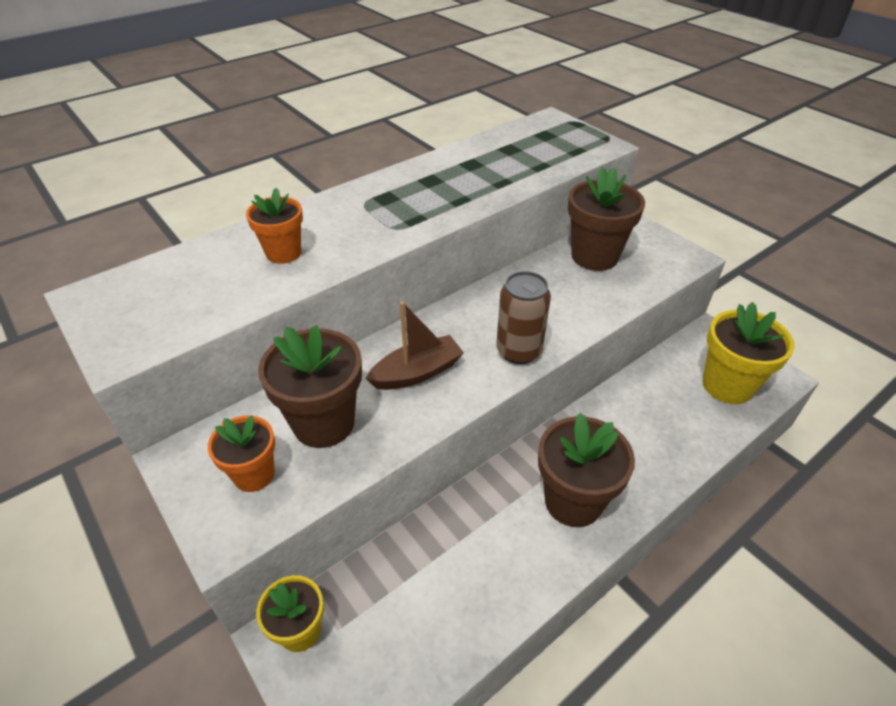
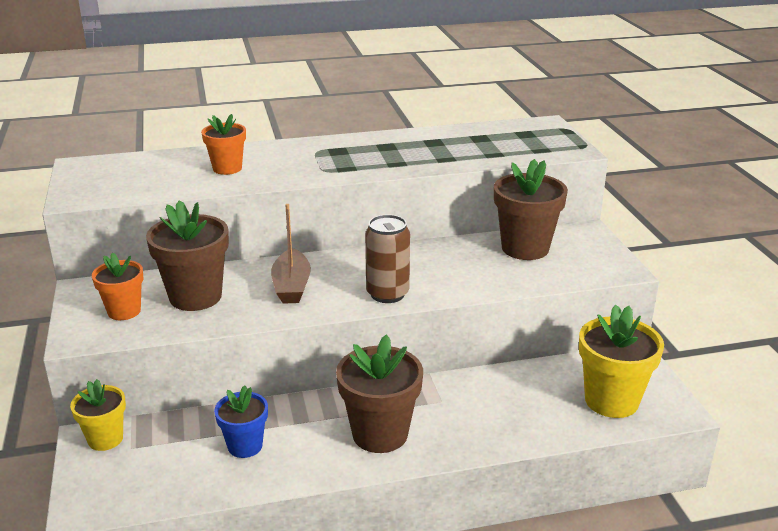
camera: 25 degrees right, 15 degrees down
brown boat [365,301,464,390] -> brown boat turned 90 degrees clockwise [271,204,311,304]
none -> blue flower pot [214,385,268,458]

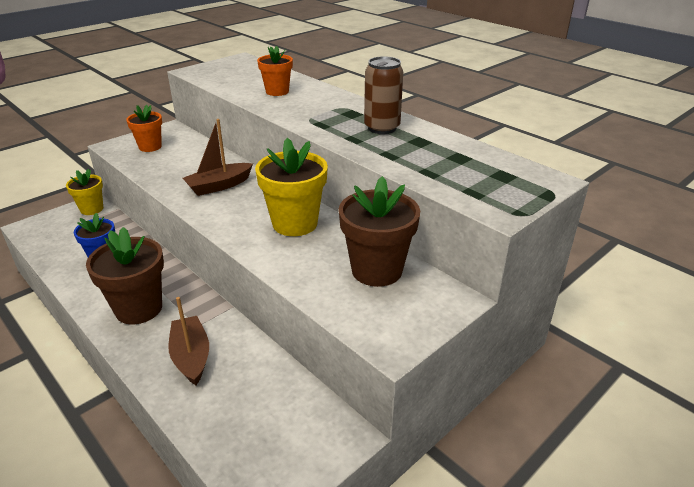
camera: 60 degrees right, 5 degrees up
brown flower pot [146,200,229,311] -> none
brown can [365,215,410,303] -> brown can moved to [364,56,403,134]
yellow flower pot [579,305,664,418] -> yellow flower pot moved to [255,138,328,236]
none -> brown boat [168,297,209,385]

